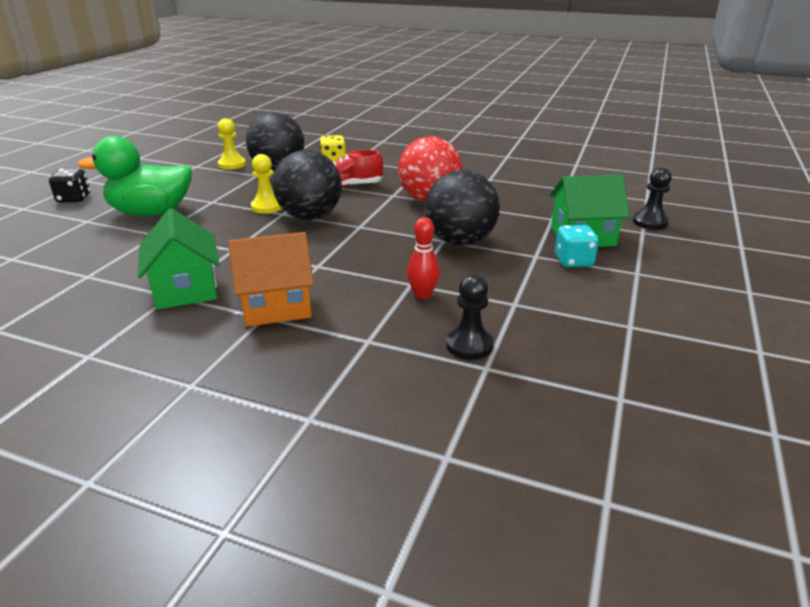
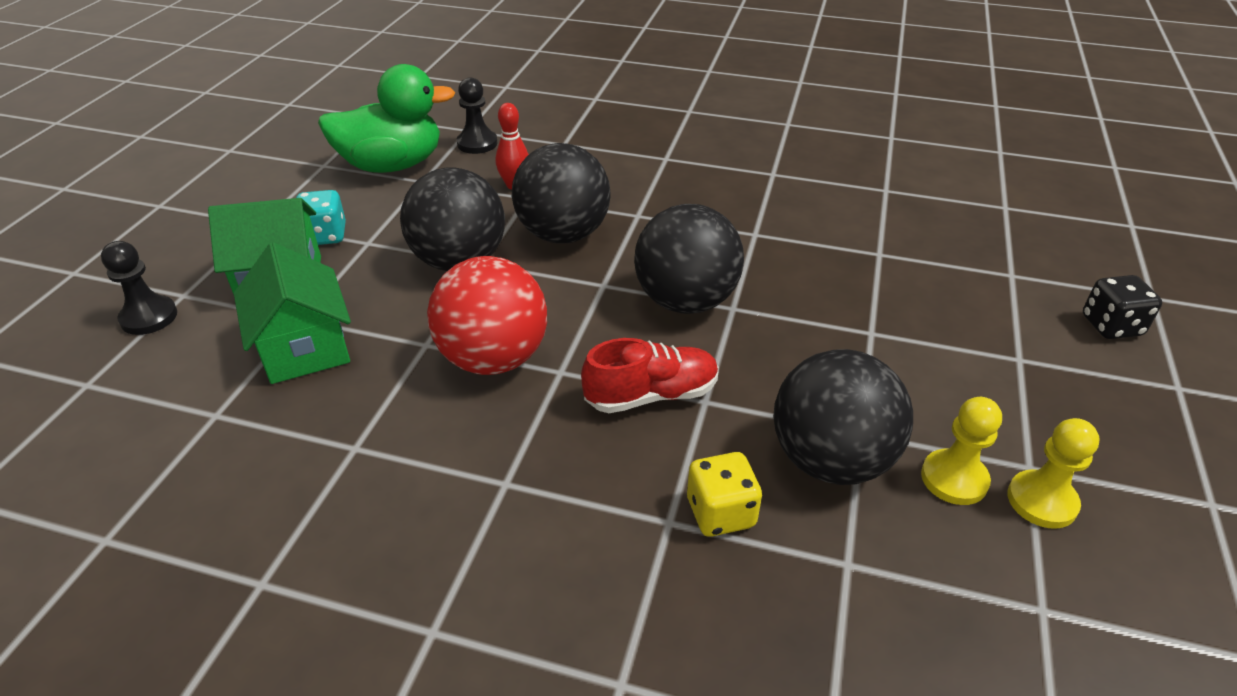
camera: 175 degrees right, 10 degrees up
green duck [78,136,192,216] -> green duck moved to [318,64,456,173]
green house [138,208,219,310] -> green house moved to [234,242,351,384]
orange house [228,232,314,327] -> none
yellow pawn [251,154,282,214] -> yellow pawn moved to [1007,418,1100,529]
none -> black ball [512,143,611,243]

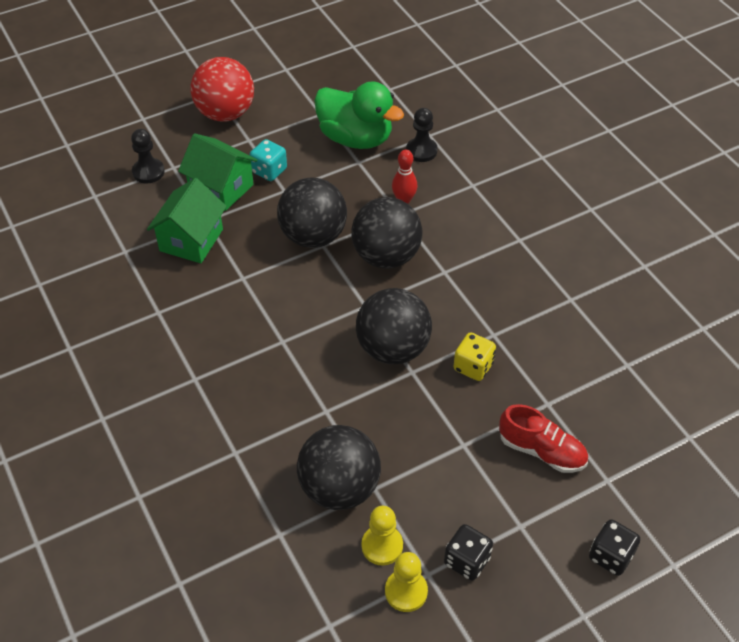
camera: 45 degrees right, 10 degrees up
red ball [427,256,547,375] -> red ball moved to [190,57,254,122]
red shoe [581,338,719,413] -> red shoe moved to [499,404,588,473]
yellow dice [687,452,762,537] -> yellow dice moved to [454,332,496,381]
none -> black dice [444,524,493,581]

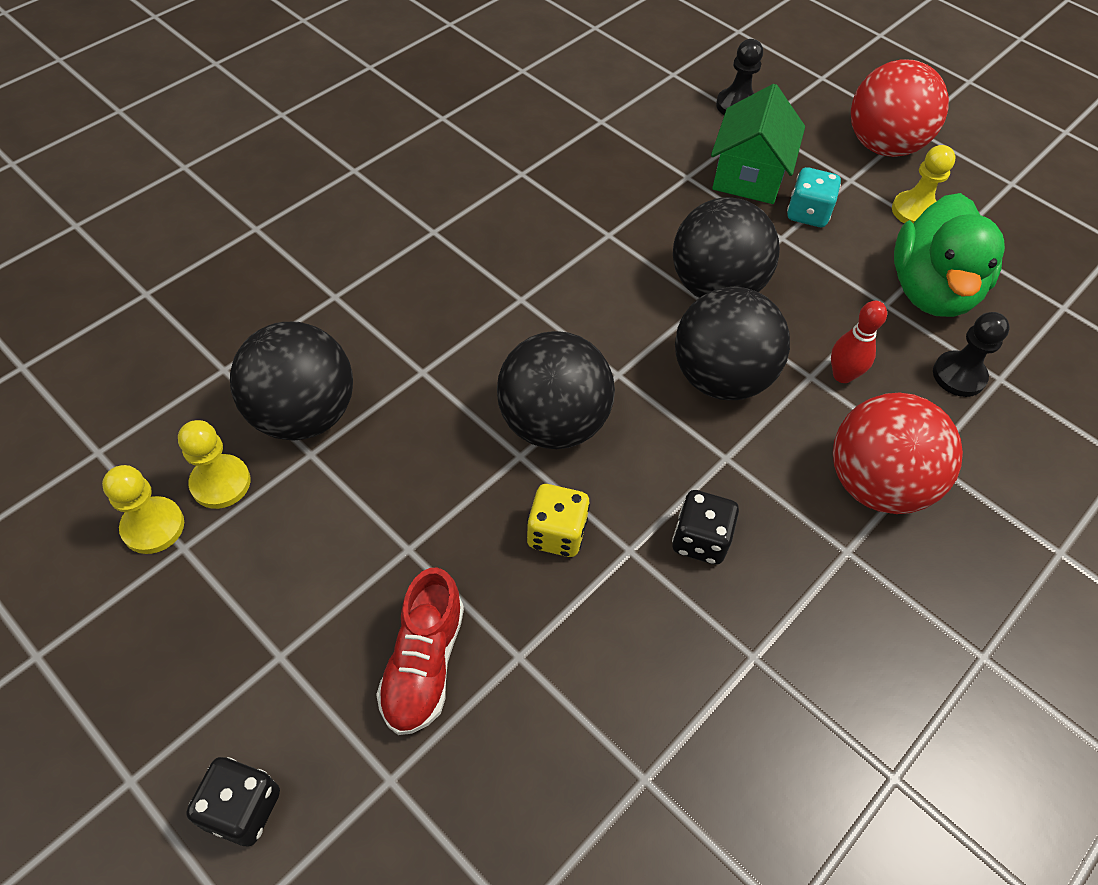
camera: 70 degrees right, 5 degrees up
green house [147,178,227,263] -> none
black dice [444,524,493,581] -> black dice moved to [672,490,739,565]
none -> red ball [833,393,963,514]
none -> yellow pawn [892,145,956,223]

